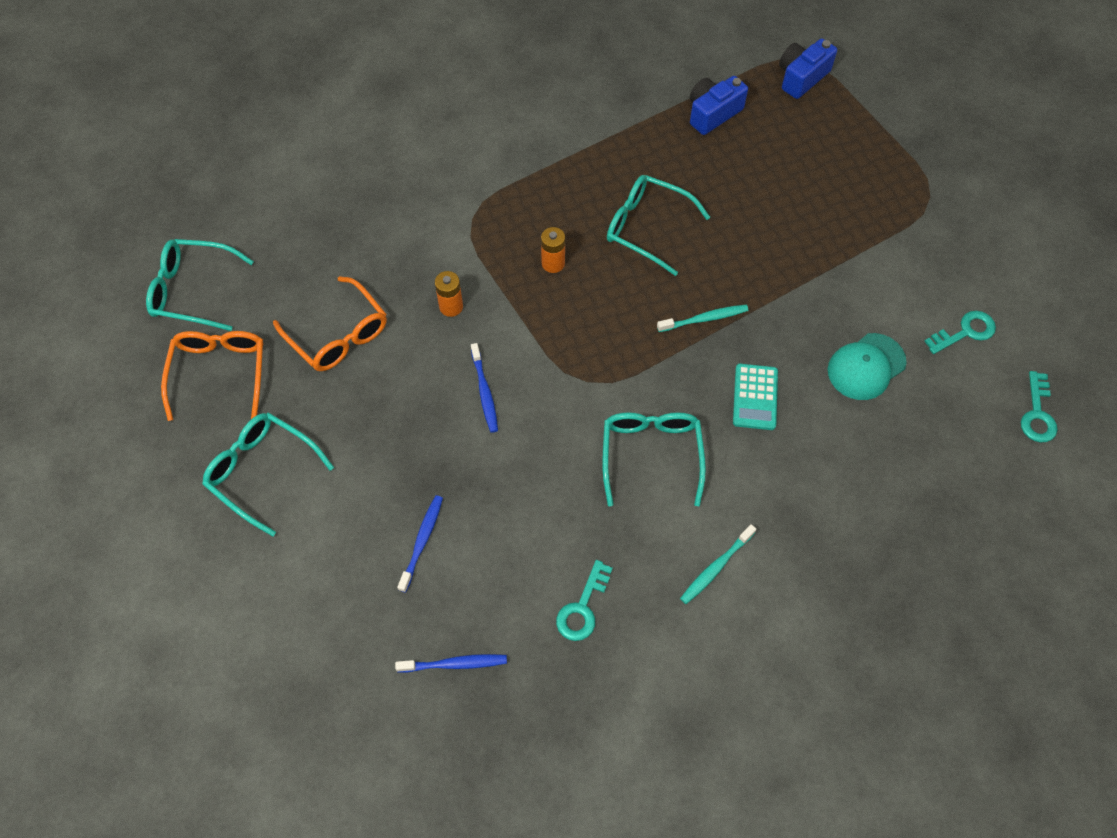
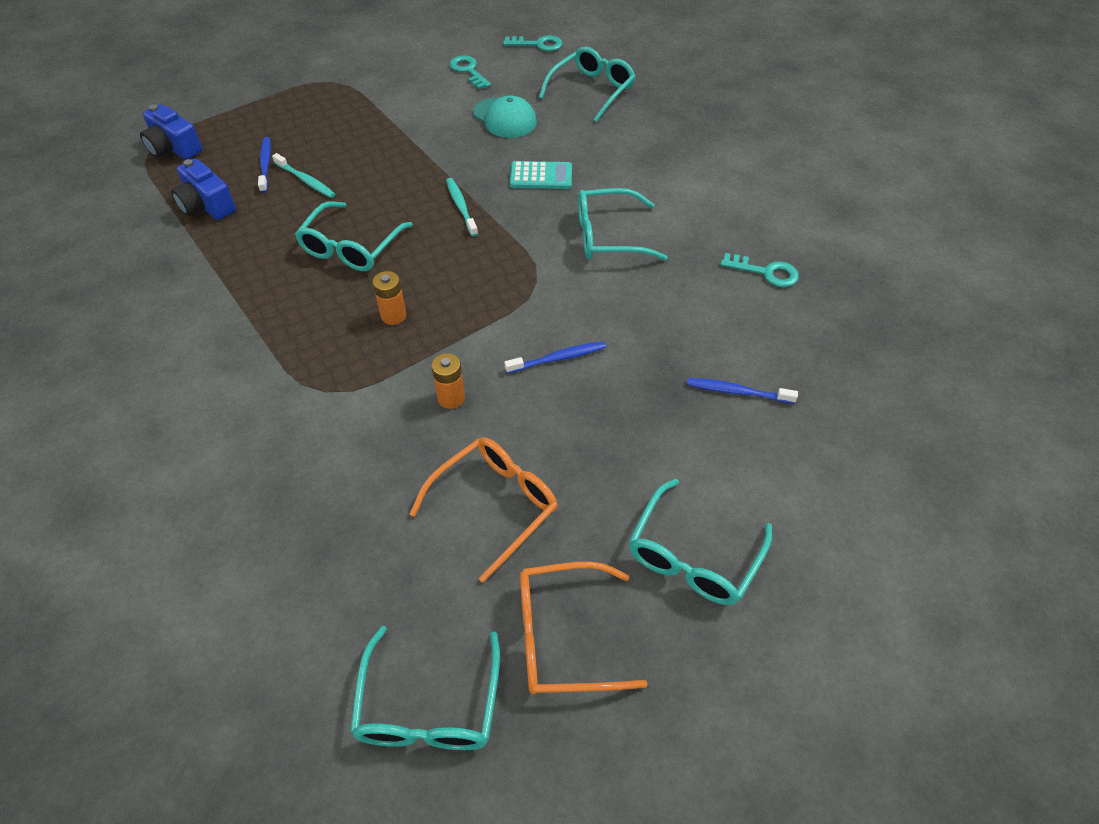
camera: 95 degrees left, 10 degrees down
blue toothbrush [395,654,507,672] -> blue toothbrush moved to [258,137,271,193]
turquoise toothbrush [680,524,756,604] -> turquoise toothbrush moved to [272,153,335,198]
none -> turquoise glasses [539,47,636,122]

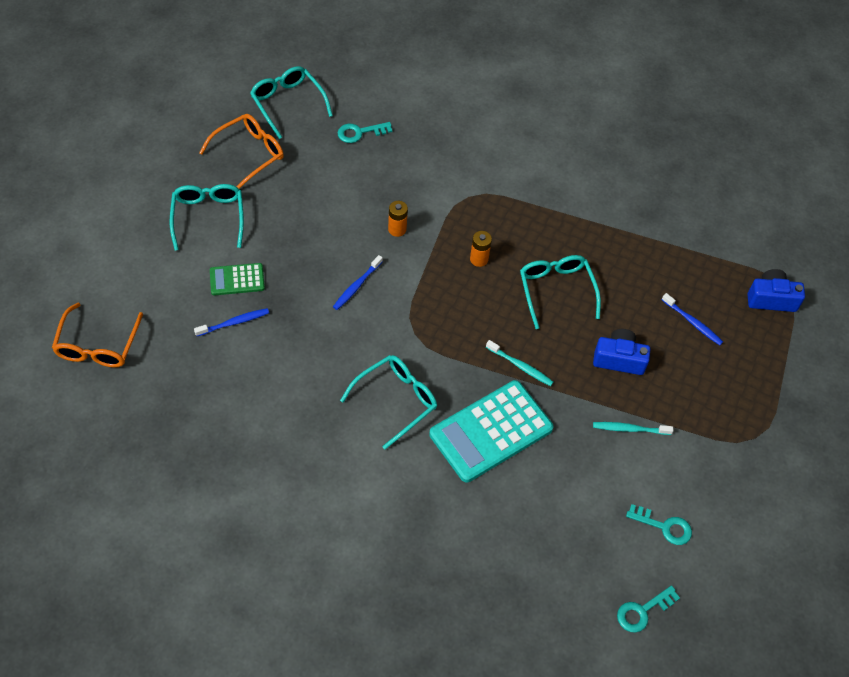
camera: 140 degrees right, 5 degrees up
blue camera [171,159,236,220] -> blue camera moved to [593,329,650,375]
turquoise toothbrush [272,153,335,198] -> turquoise toothbrush moved to [593,422,673,435]
orange glasses [410,437,558,583] -> orange glasses moved to [52,303,143,368]
turquoise cap [473,95,537,138] -> none
turquoise calculator [510,161,572,189] -> turquoise calculator [429,380,553,483], size x1.95
turquoise glasses [539,47,636,122] -> none
turquoise key [720,253,799,287] -> turquoise key moved to [338,122,392,143]
none -> green calculator [210,263,265,295]

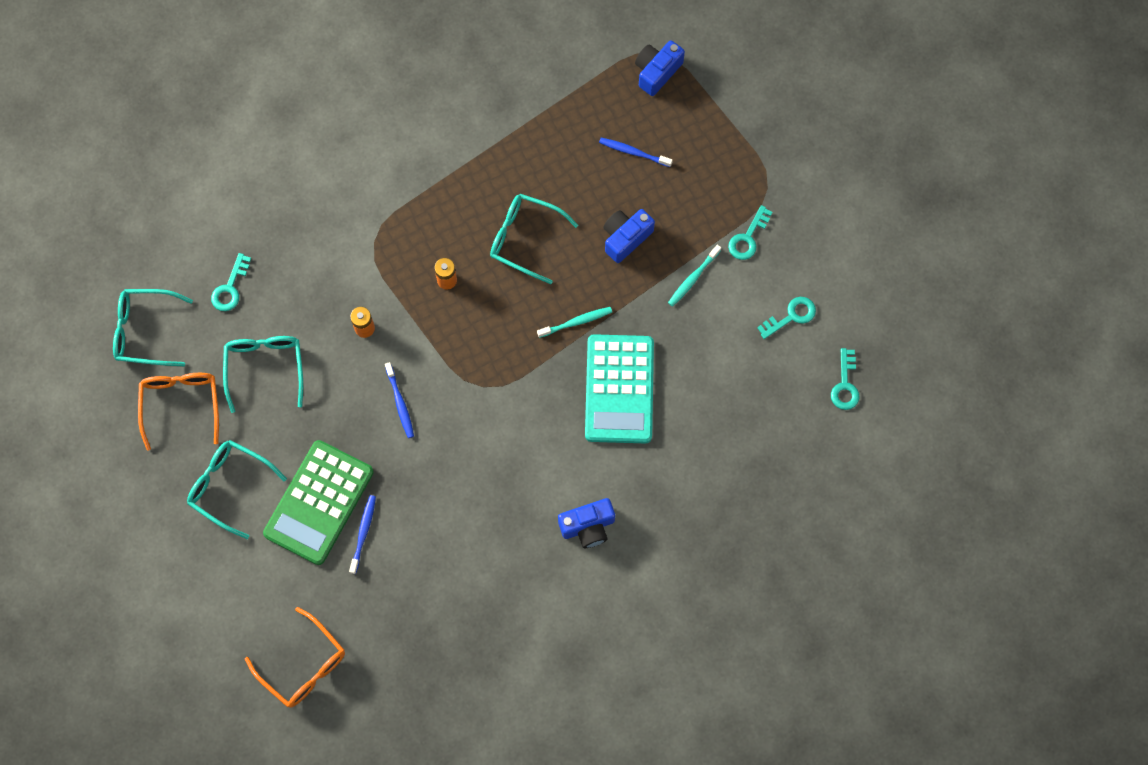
camera: 50 degrees left, 15 degrees up
green calculator [210,263,265,295] -> green calculator [263,440,374,565], size x1.95
turquoise glasses [340,355,437,449] -> turquoise glasses moved to [223,336,303,413]
blue toothbrush [662,293,723,345] -> blue toothbrush turned 150 degrees counterclockwise [599,138,673,167]
none -> blue camera [558,498,615,548]
none -> turquoise key [728,205,772,260]

